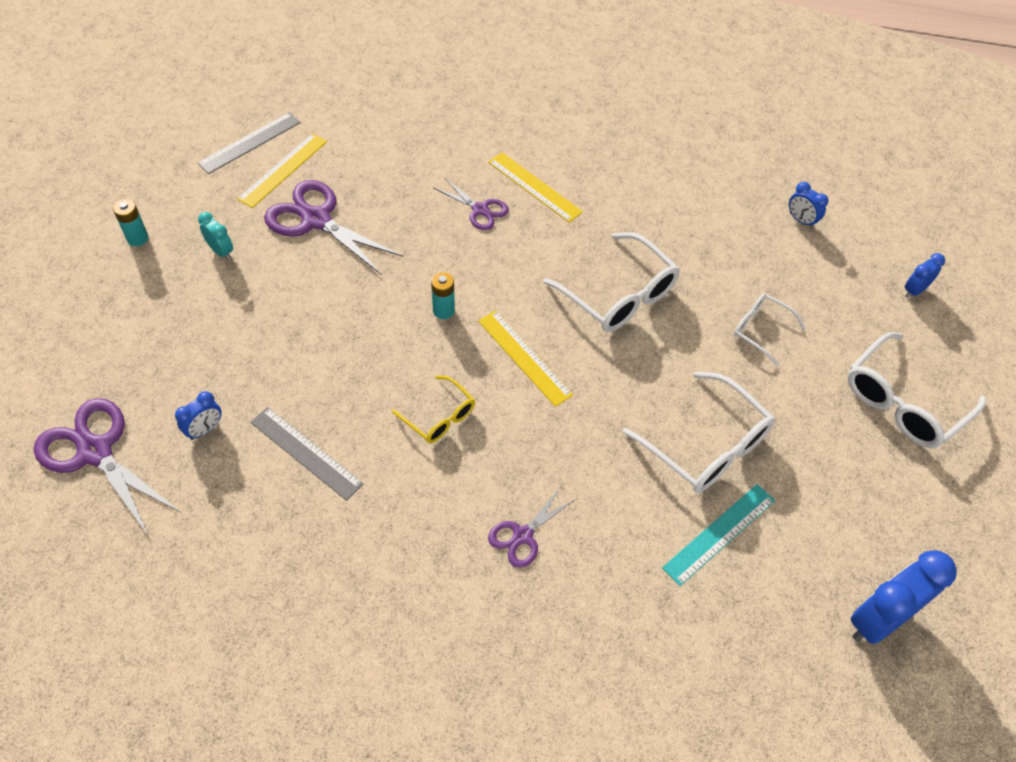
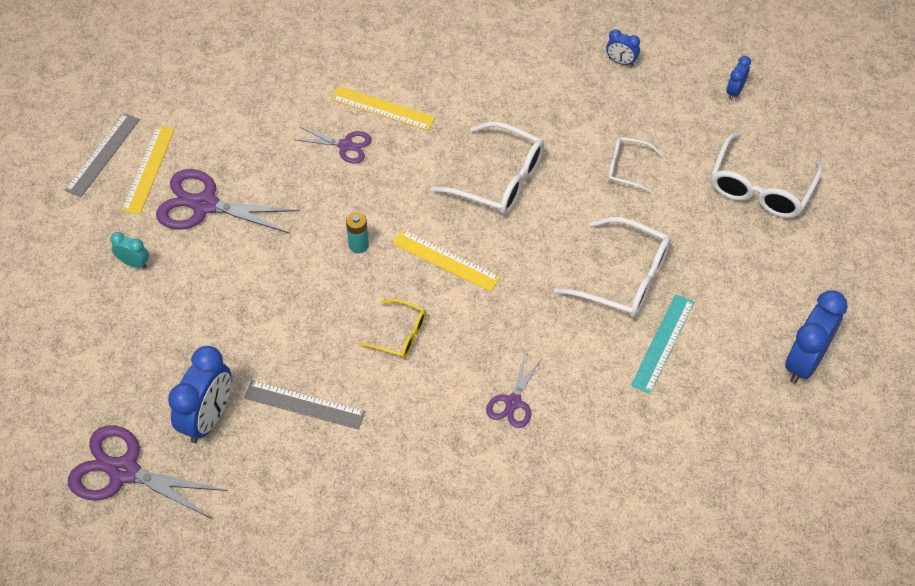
camera: 20 degrees left, 0 degrees up
turquoise battery [113,199,149,246] -> none
blue clock [175,391,222,440] -> blue clock [168,346,232,443], size x2.00

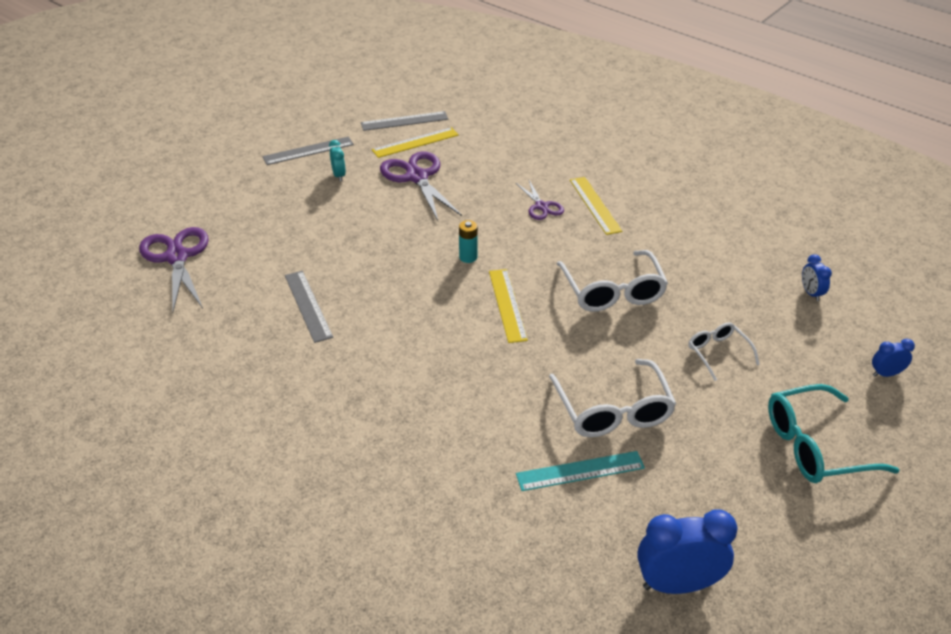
camera: 50 degrees right, 15 degrees down
blue clock [168,346,232,443] -> none
yellow glasses [359,299,426,359] -> none
purple scissors [486,352,542,428] -> none
white glasses [711,132,823,218] -> turquoise glasses [768,384,899,483]
none -> grey ruler [262,136,354,165]

